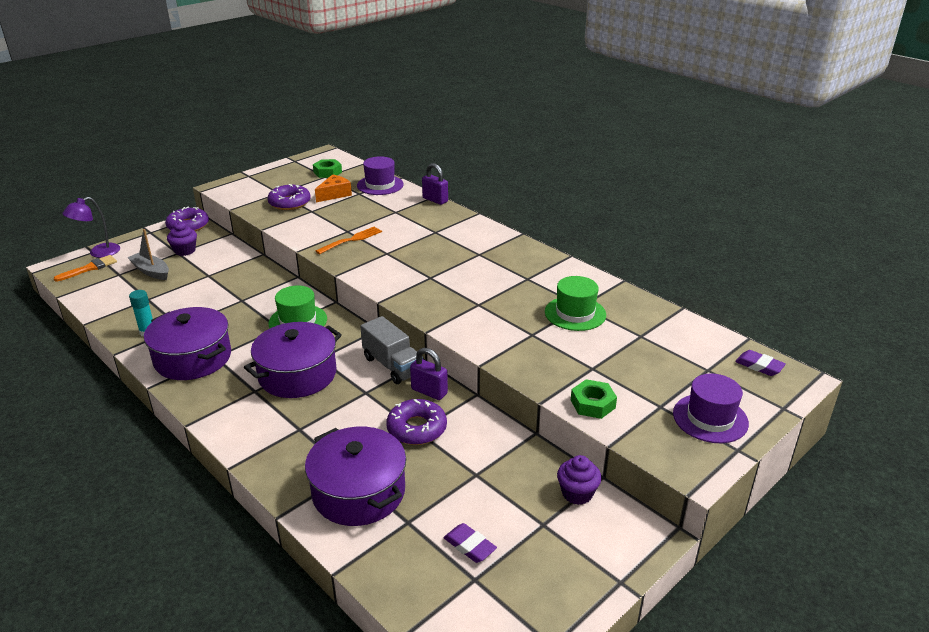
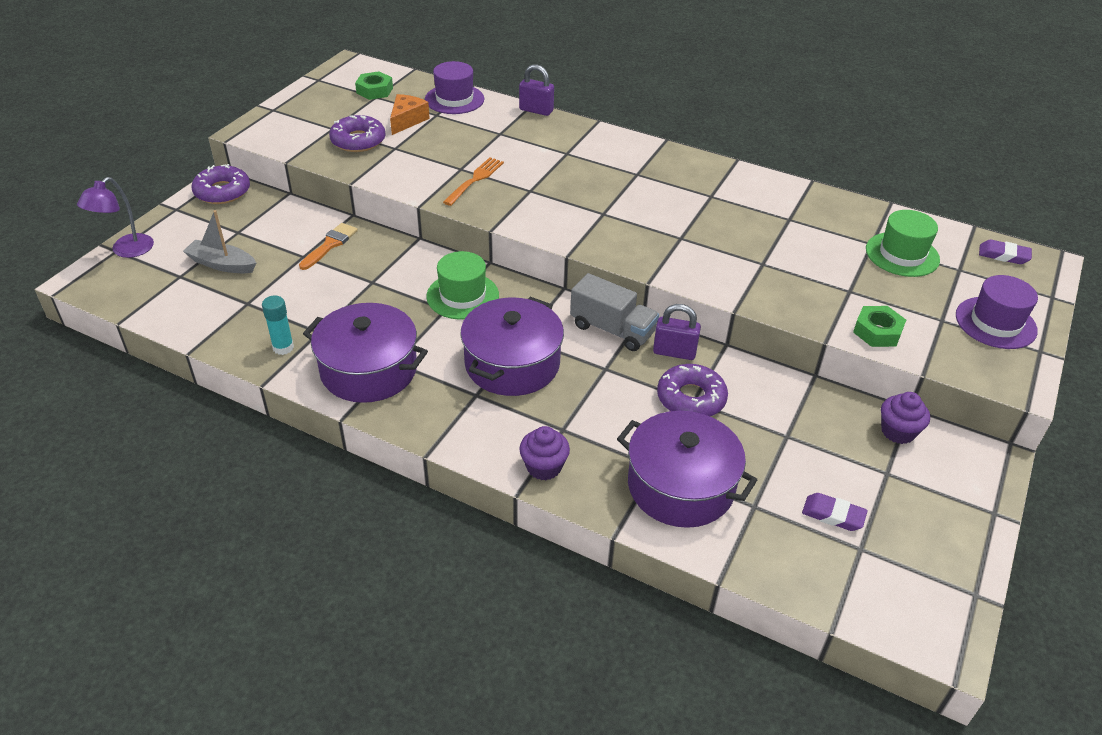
camera: 20 degrees left, 10 degrees up
orange brush [54,255,117,282] -> orange brush moved to [299,223,358,270]
purple cupcake [167,222,197,256] -> purple cupcake moved to [519,426,570,480]
green hat [545,276,606,331] -> green hat moved to [866,210,940,277]

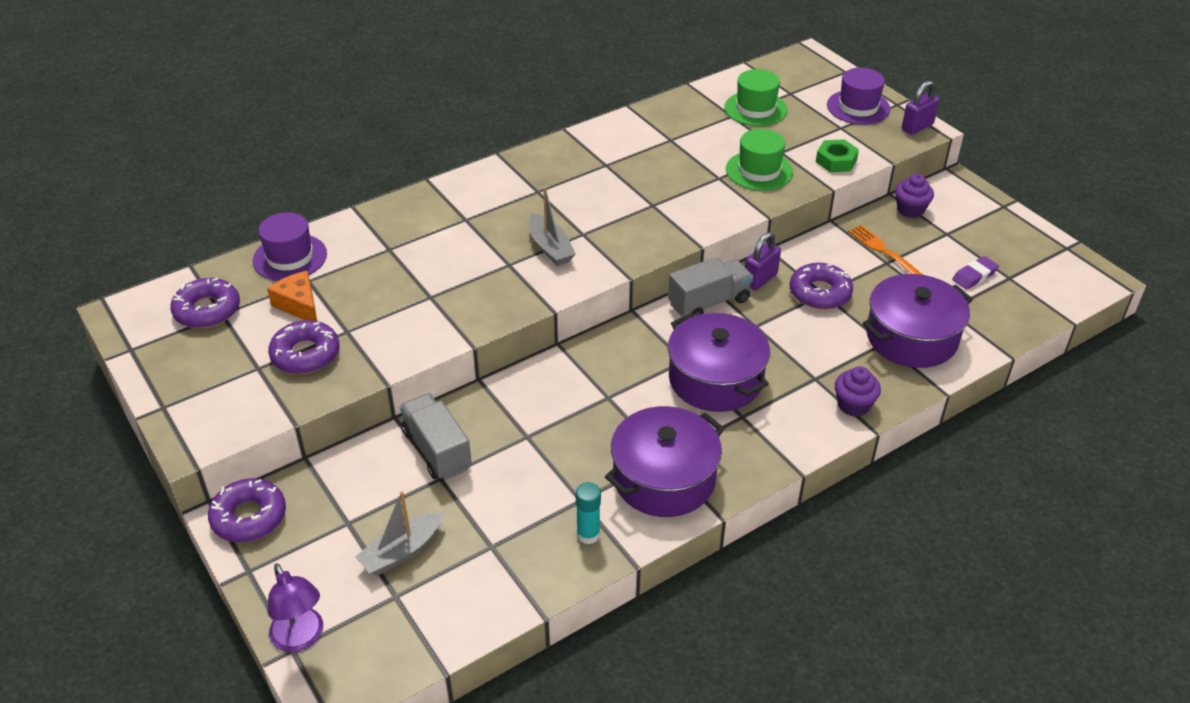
camera: 60 degrees left, 0 degrees up
orange brush [299,223,358,270] -> grey truck [400,393,472,480]
green nut [355,71,393,100] -> purple donut [170,278,240,328]
green hat [426,251,499,320] -> green hat moved to [726,129,793,191]
orange fork [443,157,504,206] -> orange fork moved to [848,225,923,275]
purple padlock [519,64,554,116] -> purple padlock moved to [902,81,939,135]
purple eraser [979,240,1032,264] -> none
none -> grey boat [529,187,576,266]

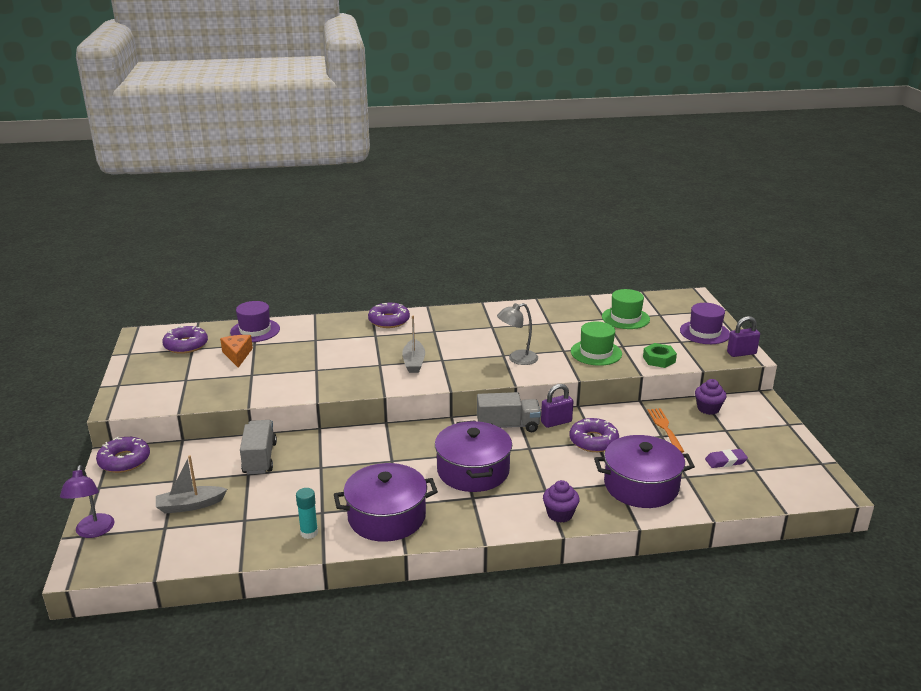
camera: 25 degrees right, 15 degrees down
purple donut [268,320,340,374] -> purple donut moved to [368,303,410,328]
none -> grey lamp [497,303,538,365]

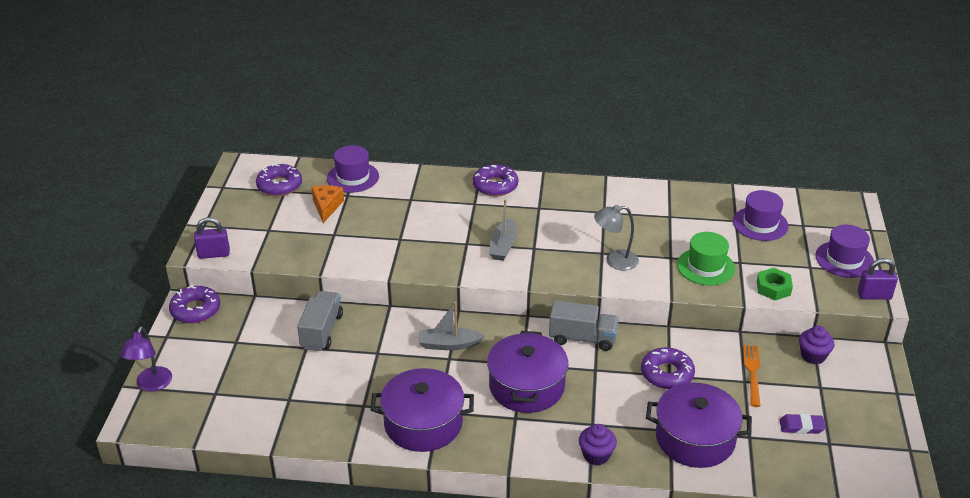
camera: 15 degrees right, 10 degrees up
grey boat [156,455,227,514] -> grey boat moved to [419,302,485,350]
turquoise glue stick [296,488,318,539] -> none
purple padlock [541,384,573,428] -> purple padlock moved to [194,217,230,259]
green hat [602,289,650,329] -> purple hat [733,190,789,241]

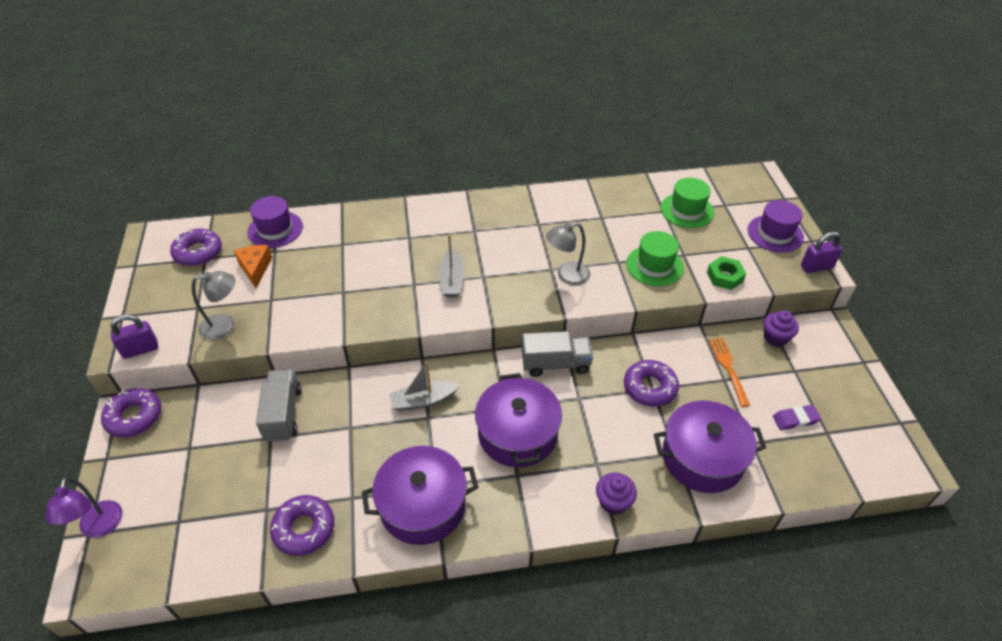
camera: 15 degrees left, 10 degrees up
purple donut [473,164,518,197] -> purple donut moved to [270,495,334,556]
purple hat [733,190,789,241] -> green hat [660,178,714,228]
none -> grey lamp [192,271,235,341]

